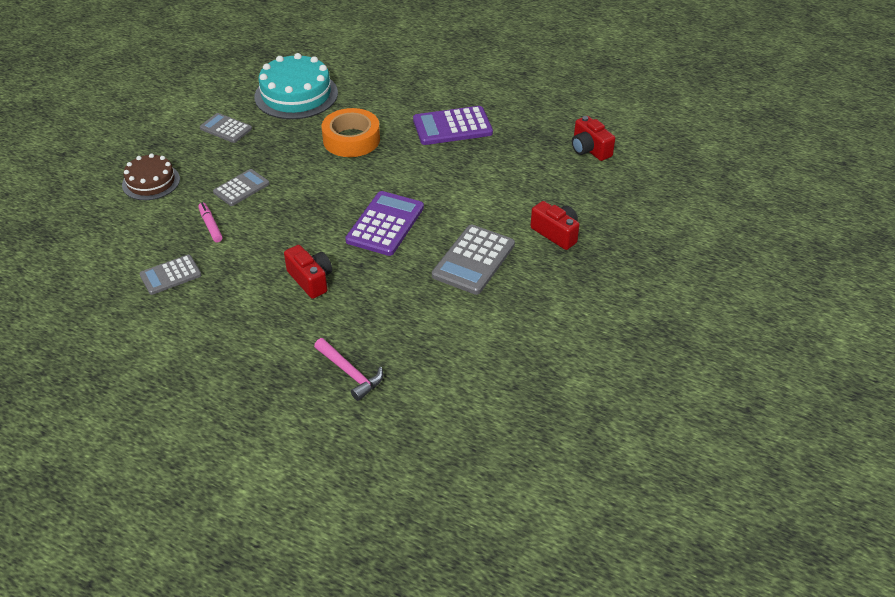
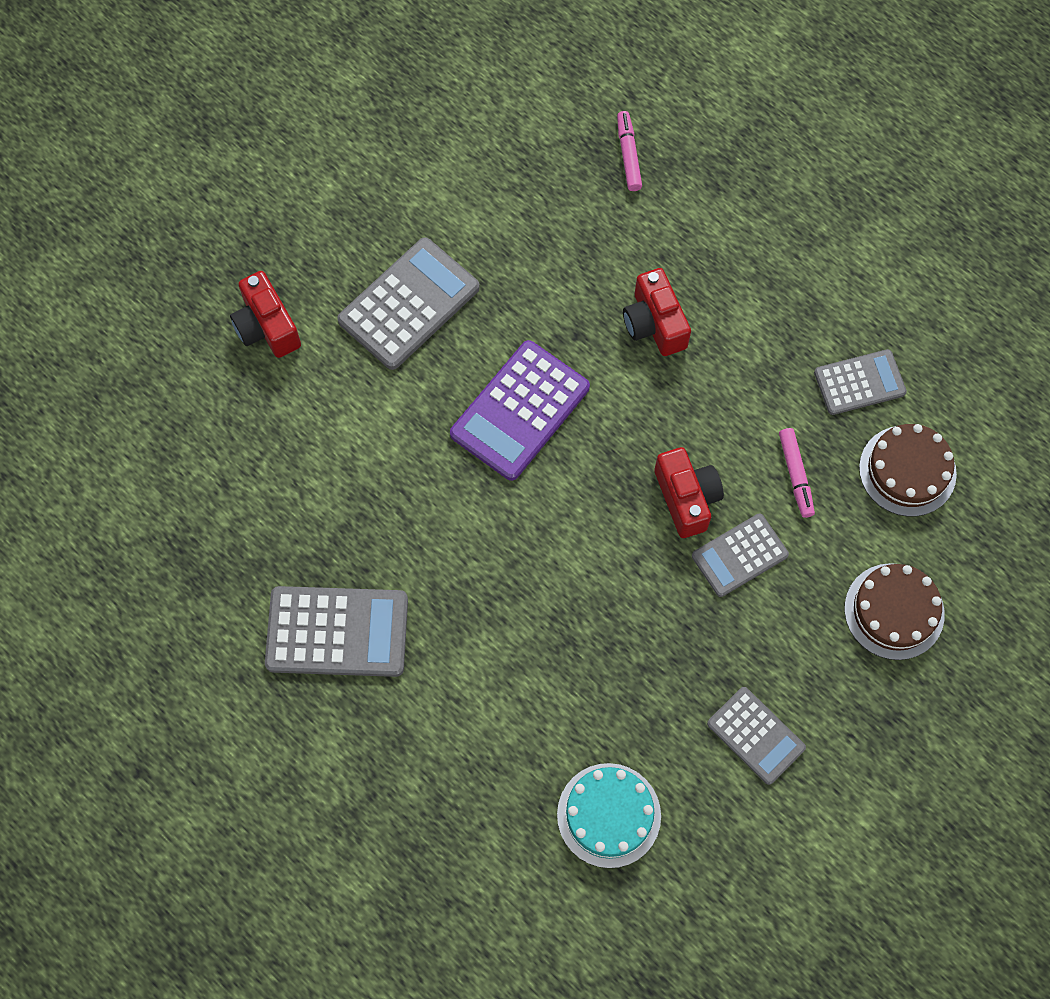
camera: 165 degrees left, 25 degrees up
turquoise cake [254,53,338,119] -> turquoise cake [557,763,661,868], size x0.61
pink hammer [314,338,383,401] -> pink marker [617,111,642,191]
orange tape [322,108,380,157] -> none
purple calculator [413,106,493,145] -> grey calculator [265,586,408,677]
red camera [572,116,615,161] -> red camera moved to [654,447,724,538]
none -> brown cake [859,424,957,517]

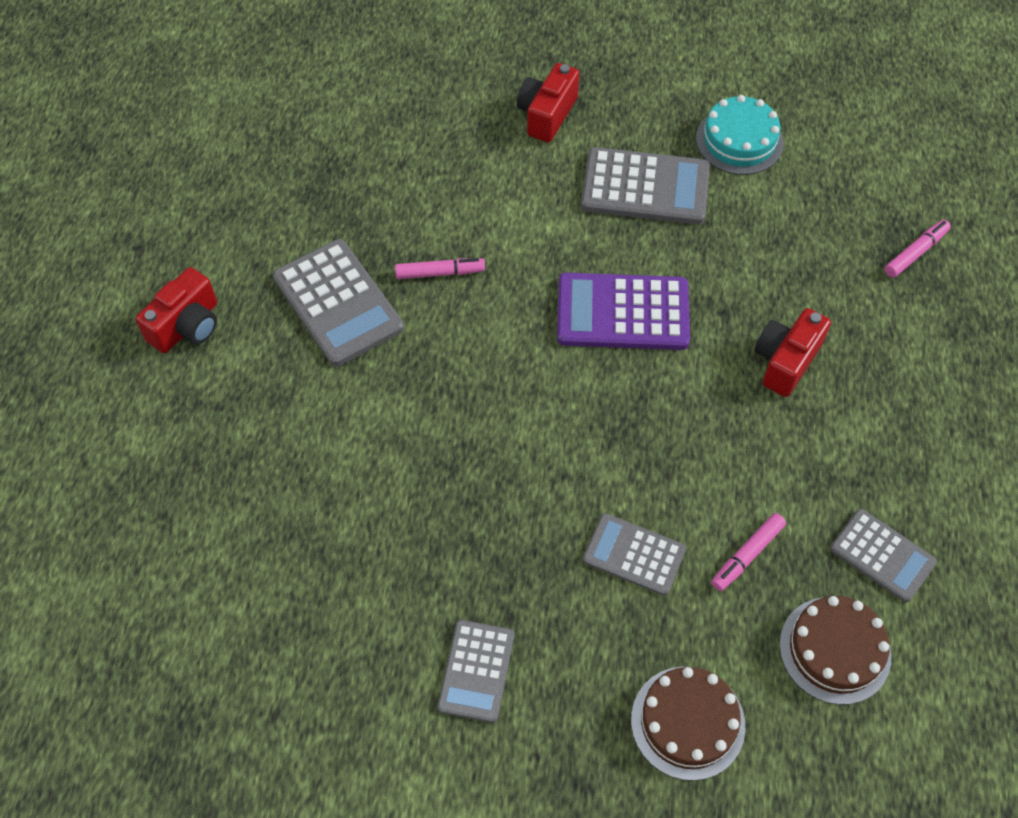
camera: 55 degrees right, 10 degrees down
turquoise cake [557,763,661,868] -> turquoise cake moved to [696,95,784,175]
red camera [654,447,724,538] -> red camera moved to [135,267,217,353]
none -> pink marker [395,258,485,279]

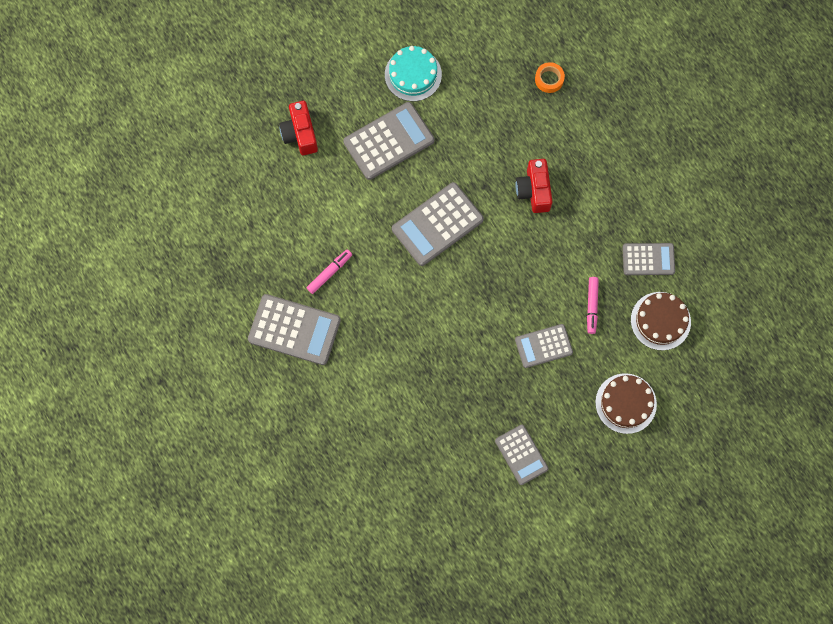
camera: 40 degrees left, 15 degrees up
red camera [135,267,217,353] -> none
purple calculator [557,273,690,350] -> grey calculator [392,182,484,266]
pink marker [884,220,951,278] -> orange tape [535,62,565,93]

